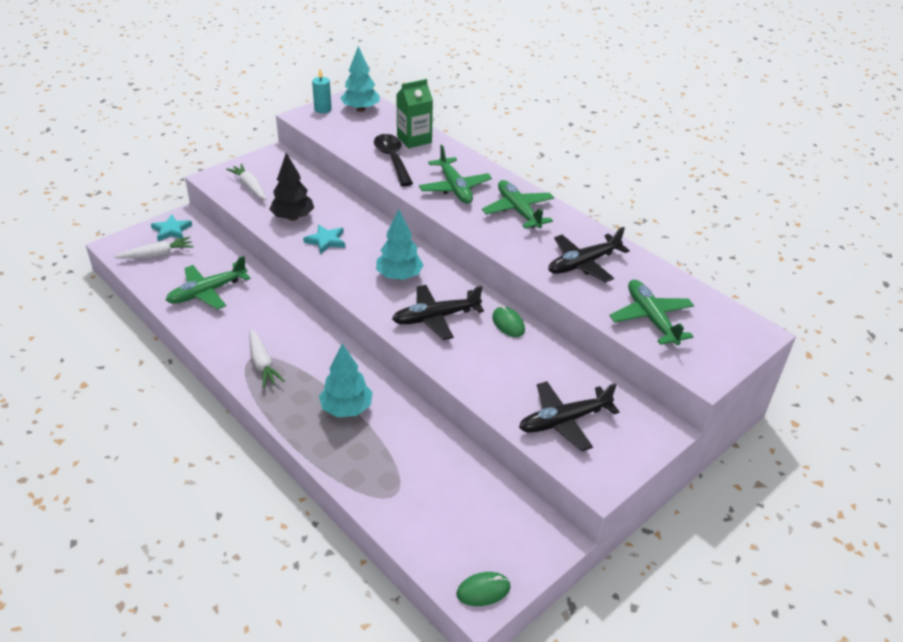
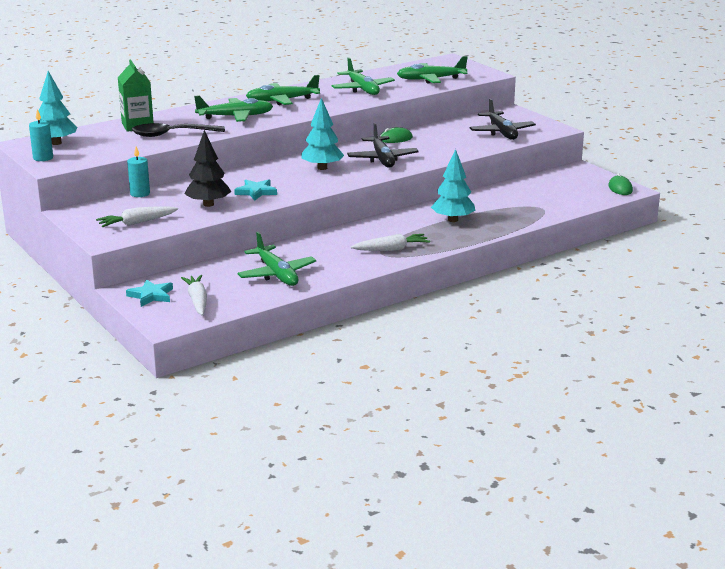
camera: 80 degrees left, 15 degrees down
black plane [548,227,630,282] -> green plane [331,57,395,95]
none -> turquoise candle [127,146,150,197]

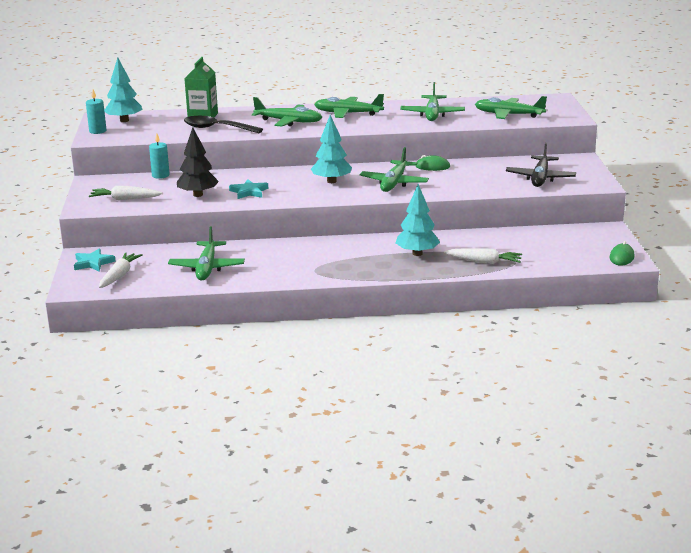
camera: 30 degrees right, 0 degrees up
black plane [347,123,419,168] -> green plane [360,147,429,192]
white carrot [351,234,430,251] -> white carrot moved to [444,248,522,264]

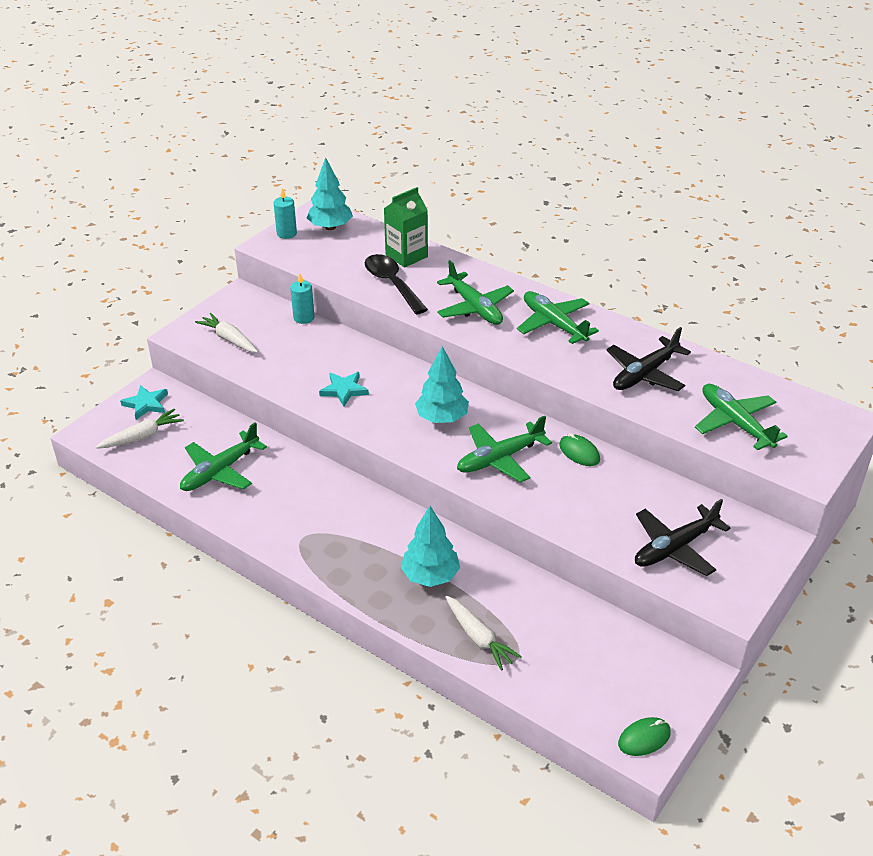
camera: 40 degrees right, 15 degrees up
black tree [177,128,219,197] -> none
green plane [400,82,465,121] -> black plane [606,327,691,391]

